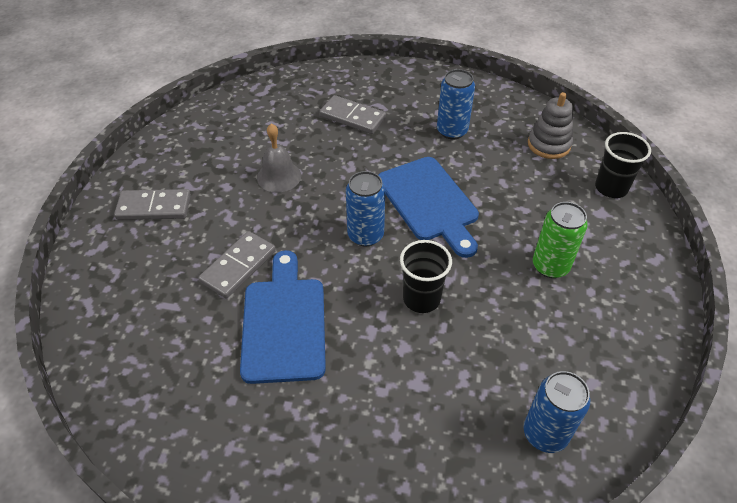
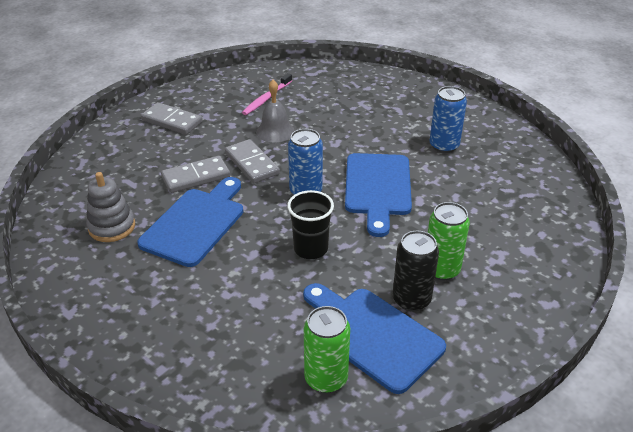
camera: 30 degrees right, 10 degrees down
grey domino [319,95,386,134] -> grey domino moved to [225,139,280,183]
blue can [524,371,590,453] -> green can [304,306,350,393]
grey stacking toy [528,92,573,159] -> grey stacking toy moved to [86,172,135,242]
black cup [595,132,651,198] -> none
none -> pink toothbrush [242,73,292,115]
none -> blue cutting board [303,283,446,394]
none -> black can [393,231,439,311]

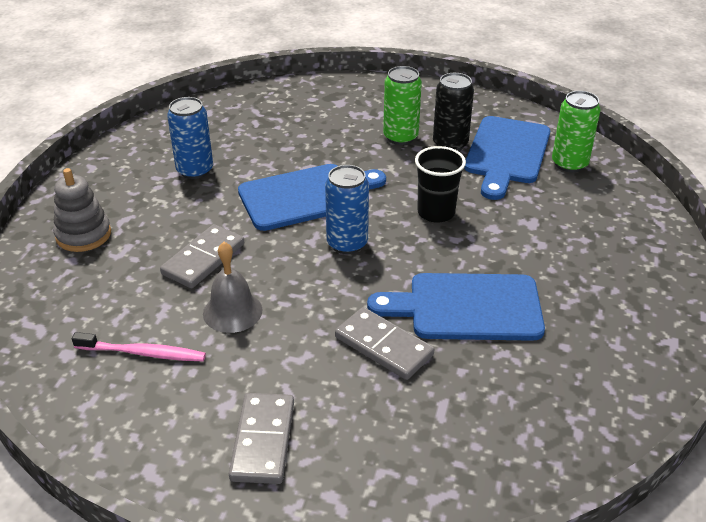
camera: 115 degrees left, 0 degrees up
grey stacking toy [86,172,135,242] -> grey stacking toy moved to [53,168,111,252]
grey domino [225,139,280,183] -> grey domino moved to [160,224,244,288]

